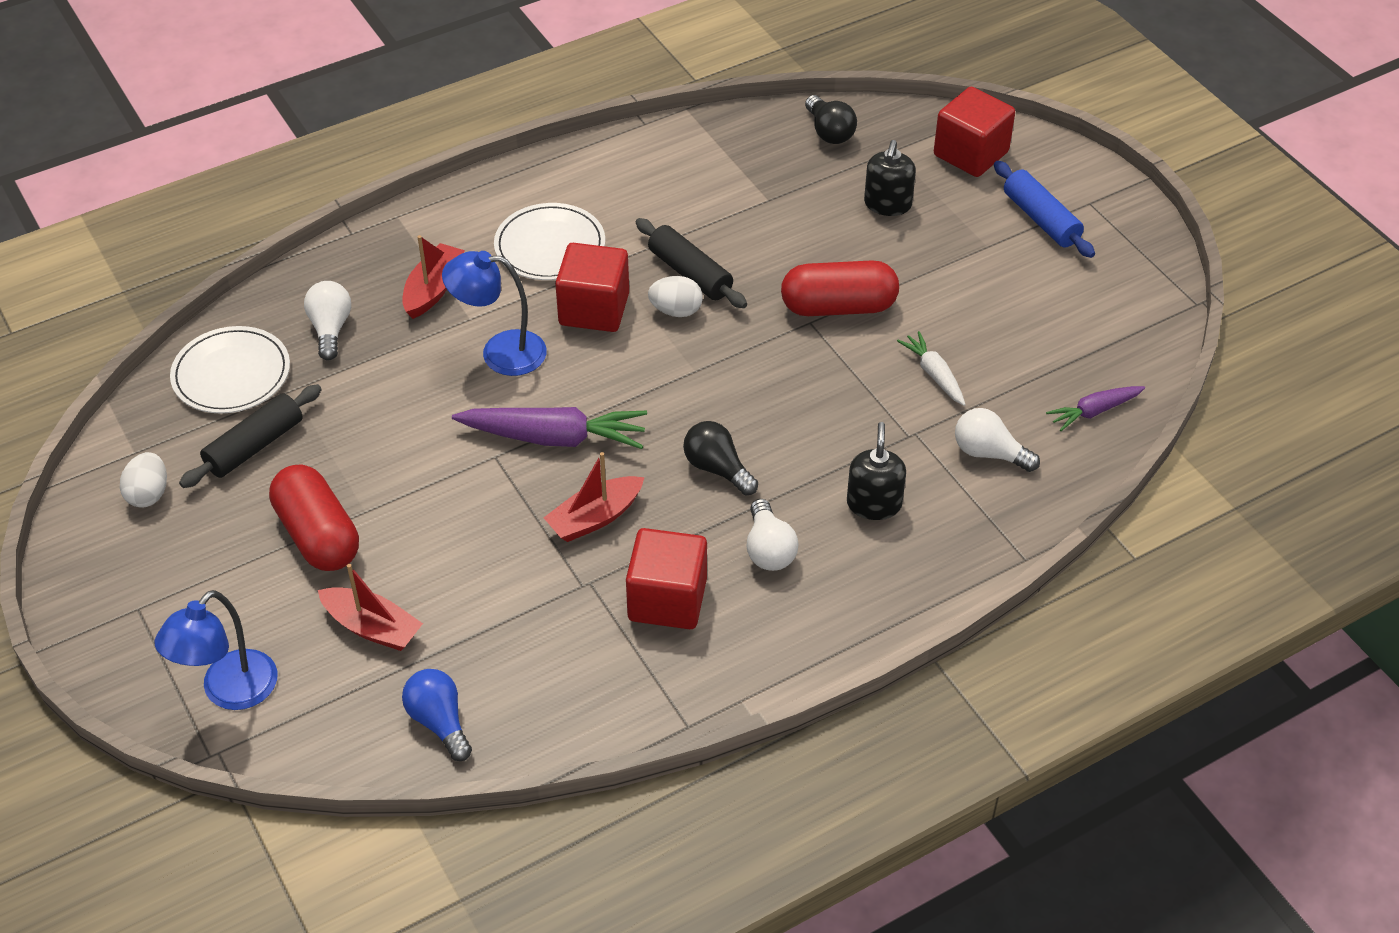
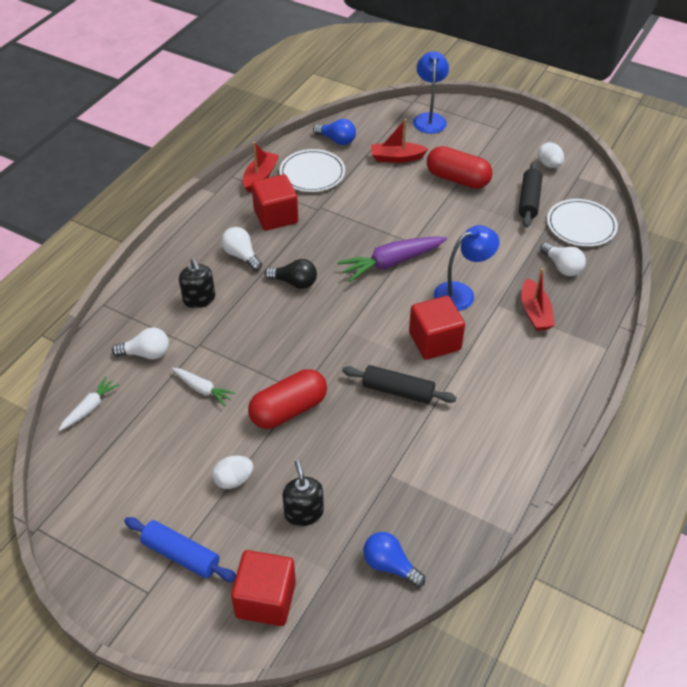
camera: 150 degrees right, 0 degrees up
white plate [494,203,605,280] -> white plate moved to [279,149,345,192]
red boat [544,452,644,542] -> red boat moved to [243,142,279,193]
white egg [648,276,703,317] -> white egg moved to [212,456,253,489]
black light bulb [805,95,857,144] -> blue light bulb [363,532,425,588]
purple carrot [1046,386,1145,431] -> white carrot [59,377,119,431]

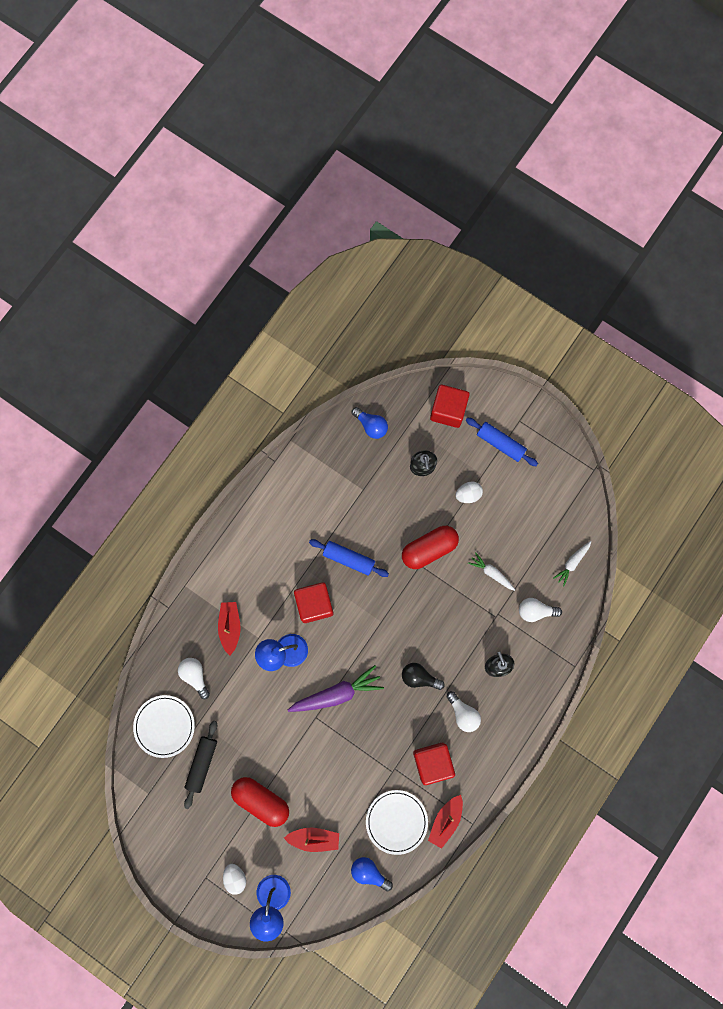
camera: 175 degrees left, 30 degrees up
black rolling pin [342,365,457,404] -> blue rolling pin [309,539,389,577]
white egg [538,142,564,168] -> white egg moved to [223,864,246,895]

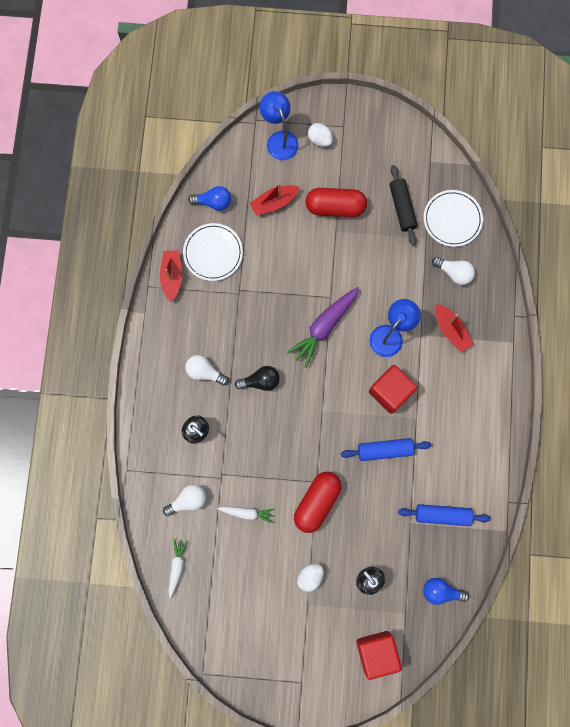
camera: 150 degrees right, 0 degrees up
red cube [413,743,455,785] -> none
blue rolling pin [466,417,538,466] -> blue rolling pin moved to [398,504,491,526]

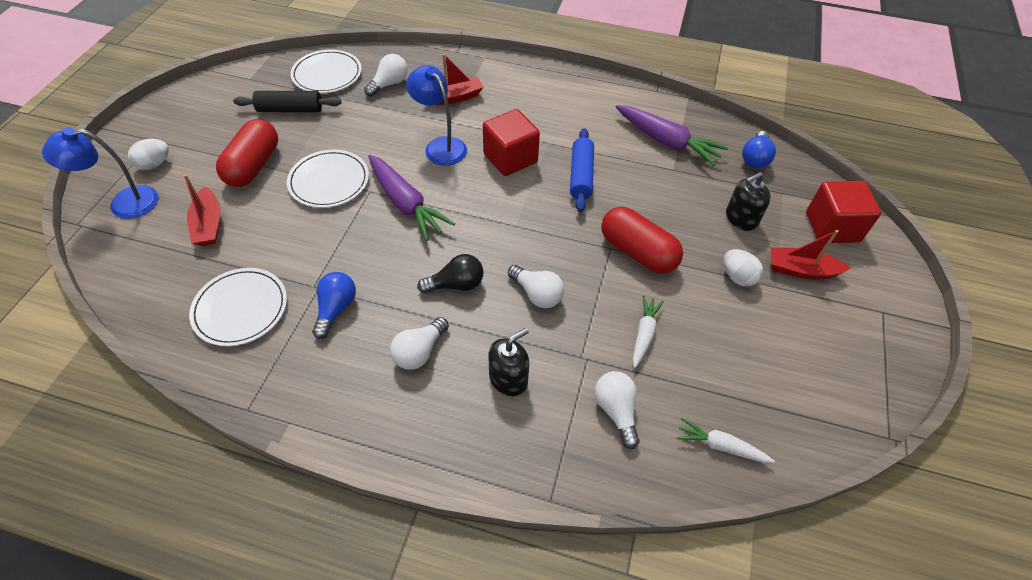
camera: 80 degrees left, 25 degrees down
red boat [160,251,182,302] -> red boat moved to [771,230,851,279]
blue light bulb [188,186,231,211] -> blue light bulb moved to [312,272,356,339]
black light bulb [235,366,280,391] -> black light bulb turned 75 degrees clockwise [417,254,484,293]
blue rolling pin [398,504,491,526] -> purple carrot [616,105,728,166]
none -> white plate [287,150,369,208]
none -> white light bulb [508,265,564,308]

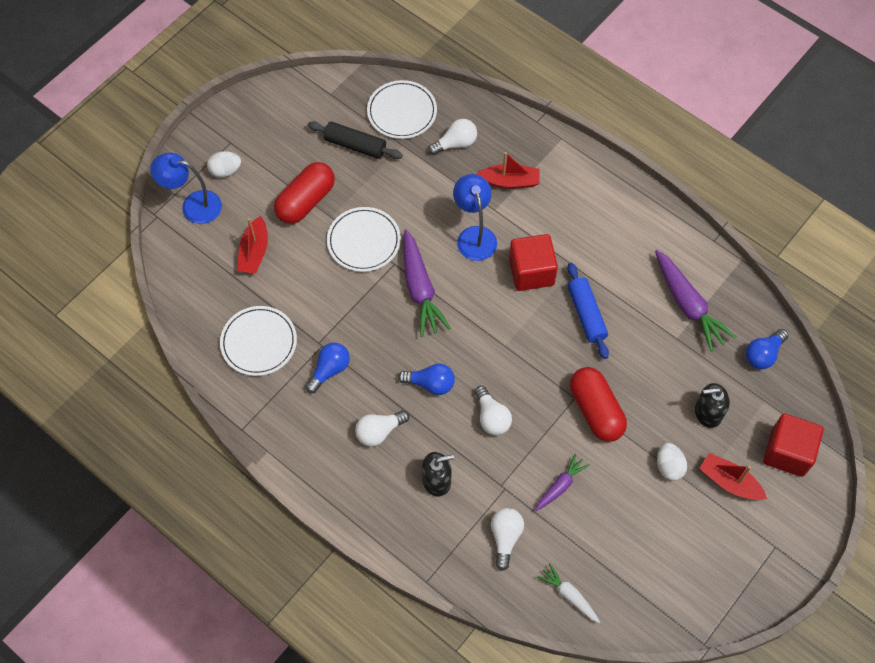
camera: 25 degrees right, 10 degrees up
black light bulb [417,254,484,293] -> blue light bulb [398,363,455,395]
blue rolling pin [570,128,594,212] -> blue rolling pin turned 45 degrees counterclockwise [567,263,609,359]
white carrot [633,296,664,368] -> purple carrot [535,454,590,511]

